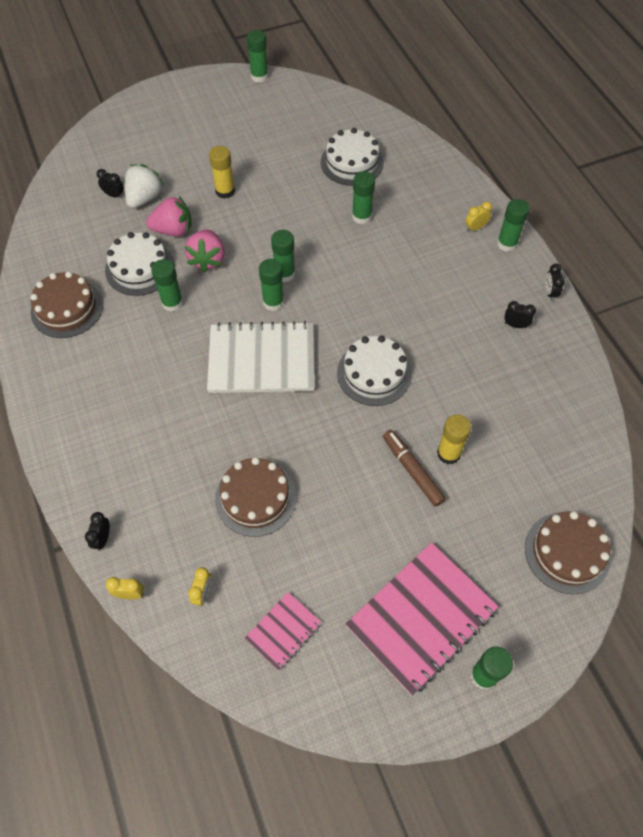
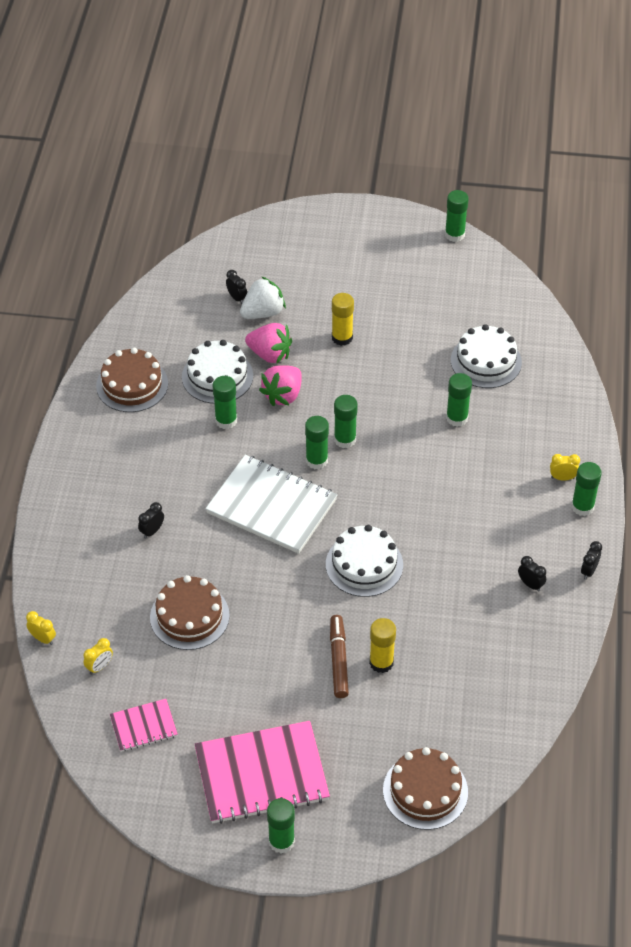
camera: 30 degrees right, 10 degrees down
black clock [85,512,110,551] -> black clock moved to [138,502,164,539]

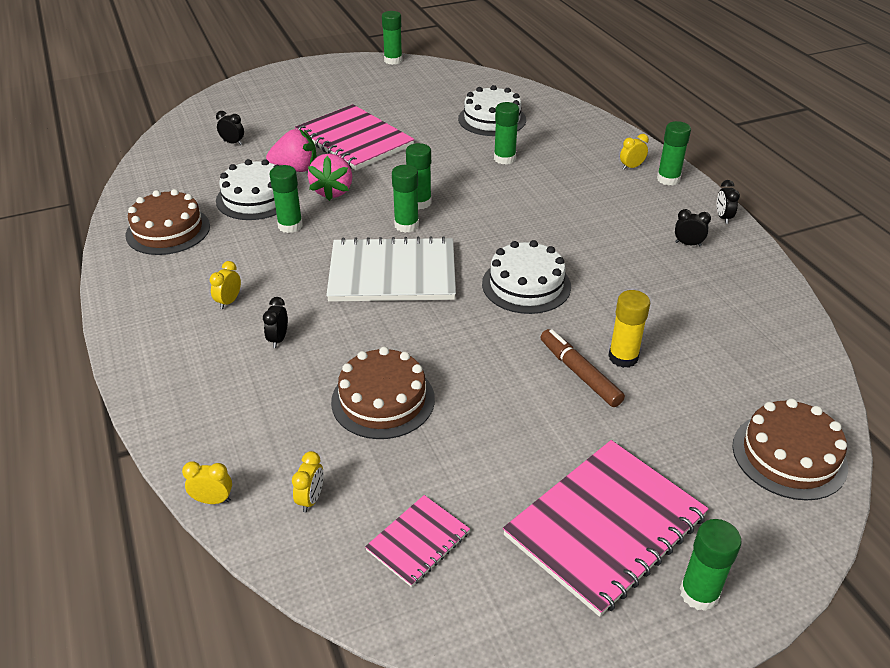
camera: 30 degrees left, 10 degrees down
white strawberry [240,276,286,319] -> none
yellow glue stick [332,293,354,346] -> pink notebook [295,104,415,170]
none -> yellow clock [210,261,241,309]

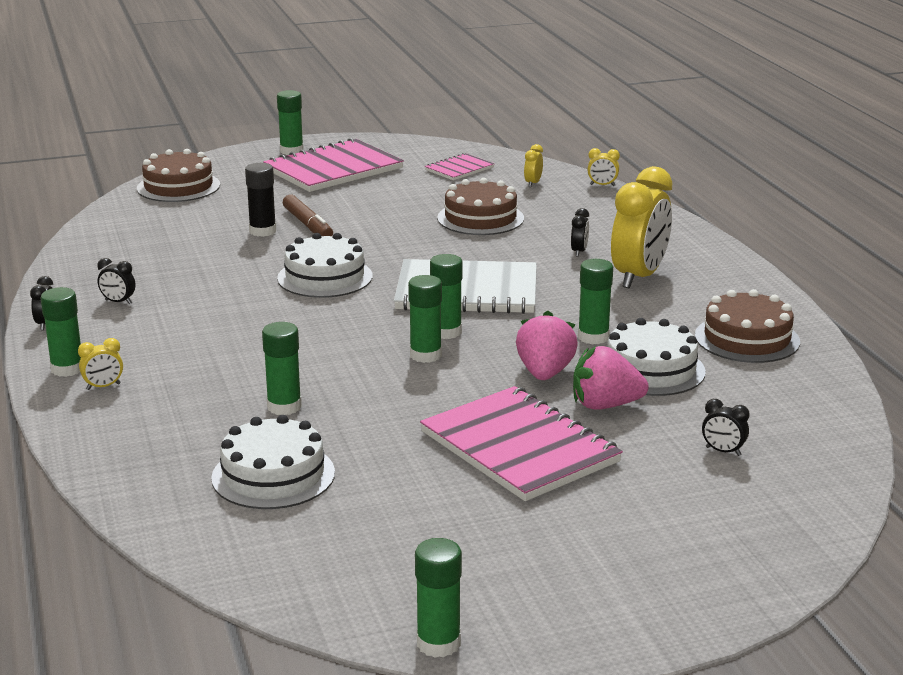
camera: 175 degrees left, 15 degrees down
yellow clock [210,261,241,309] -> yellow clock [611,166,673,288], size x2.44
yellow glue stick [608,290,650,368] -> black glue stick [245,163,277,237]

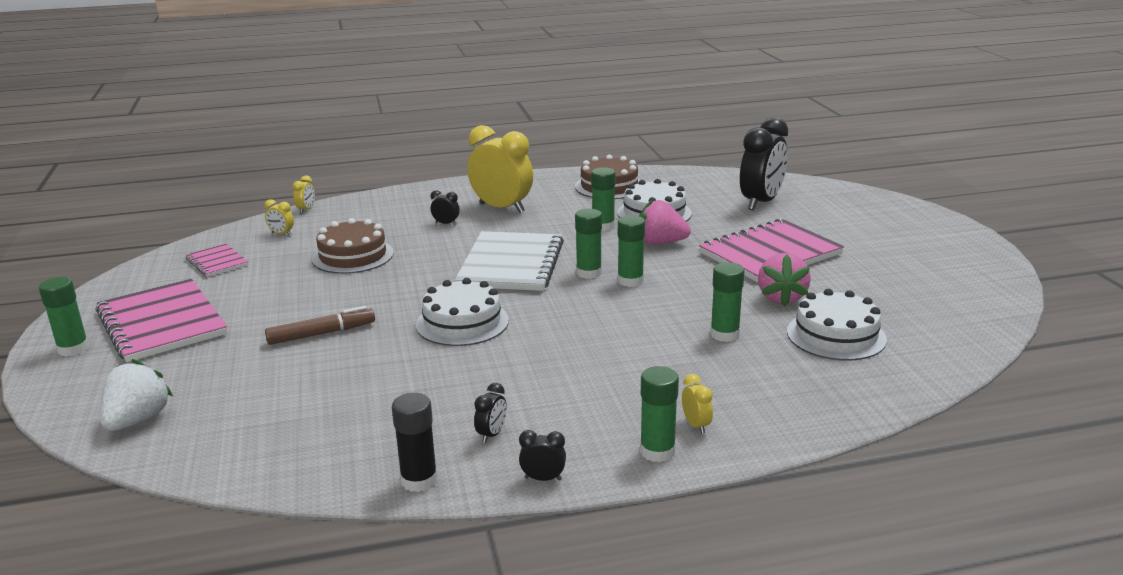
camera: 85 degrees left, 0 degrees up
brown cake [137,149,220,202] -> white strawberry [100,359,173,431]
black glue stick [245,163,277,237] -> black glue stick moved to [392,393,438,492]
green glue stick [415,538,462,657] -> none
pink strawberry [573,346,649,410] -> pink strawberry moved to [758,253,811,307]
black clock [702,399,750,456] -> black clock [740,117,788,210], size x2.44

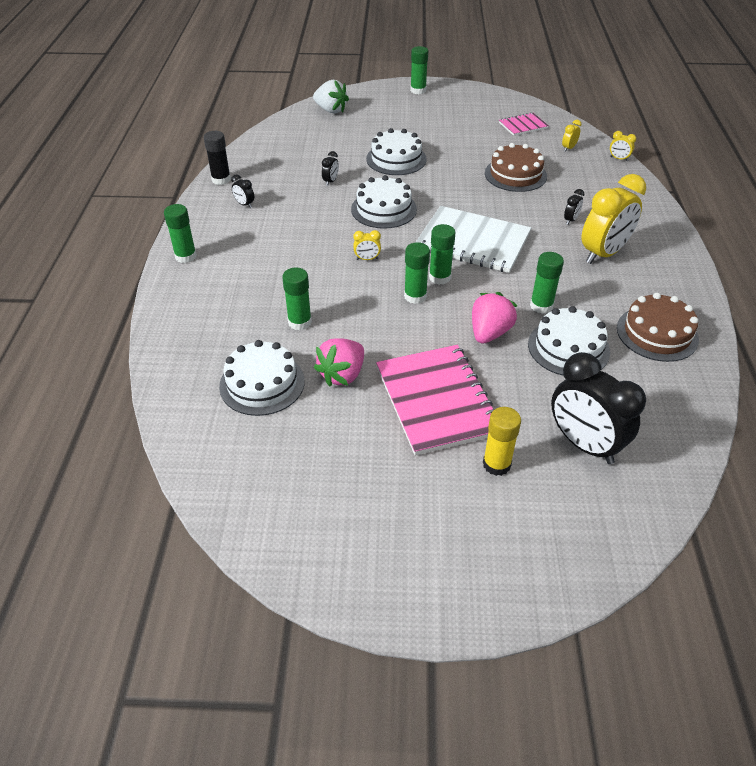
camera: 105 degrees right, 20 degrees up
pink notebook [96,279,227,362] -> none
brown marker [265,306,375,345] -> white cake [366,128,427,175]
black clock [519,430,566,481] -> black clock moved to [322,151,339,186]
yellow clock [682,374,713,434] -> yellow clock moved to [353,230,381,260]
pink strawberry [758,253,811,307] -> pink strawberry turned 75 degrees counterclockwise [314,338,364,387]
none -> yellow glue stick [483,407,521,476]

